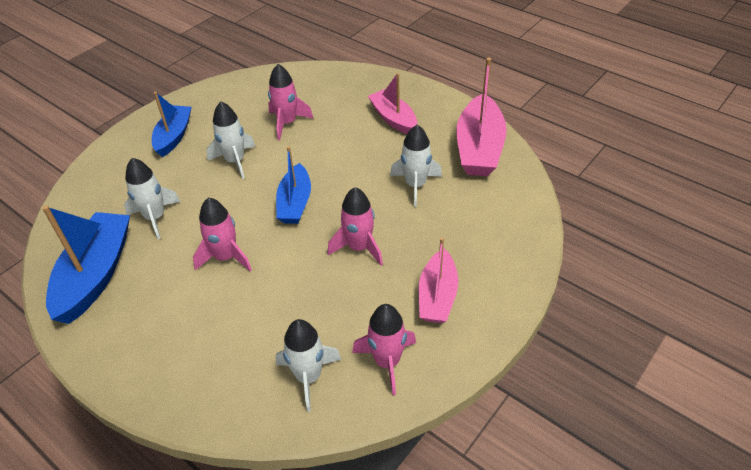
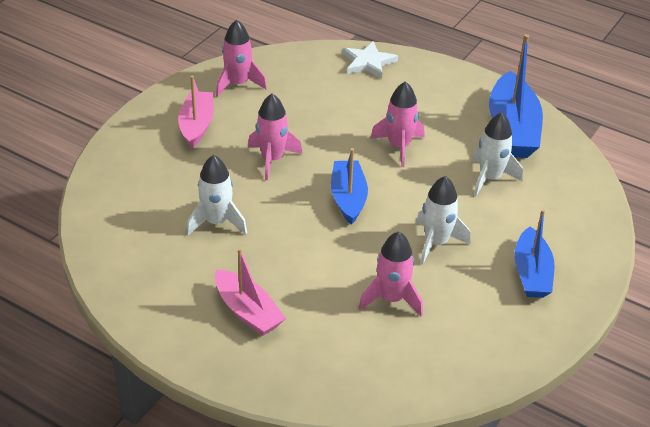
camera: 170 degrees right, 5 degrees down
white rocket [276,319,342,412] -> none
pink boat [456,58,507,176] -> none
none -> white star [342,41,398,78]

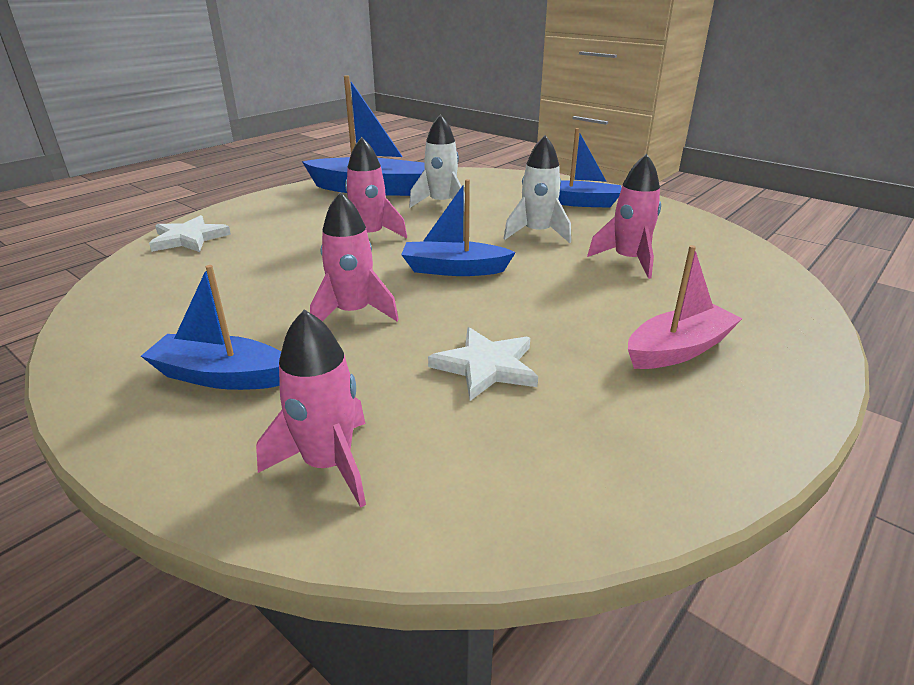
camera: 80 degrees left, 10 degrees down
pink boat [178,76,214,148] -> blue boat [141,265,281,390]
white rocket [187,155,247,235] -> white star [428,327,538,401]
pink rocket [216,20,267,97] -> pink rocket moved to [256,309,366,508]

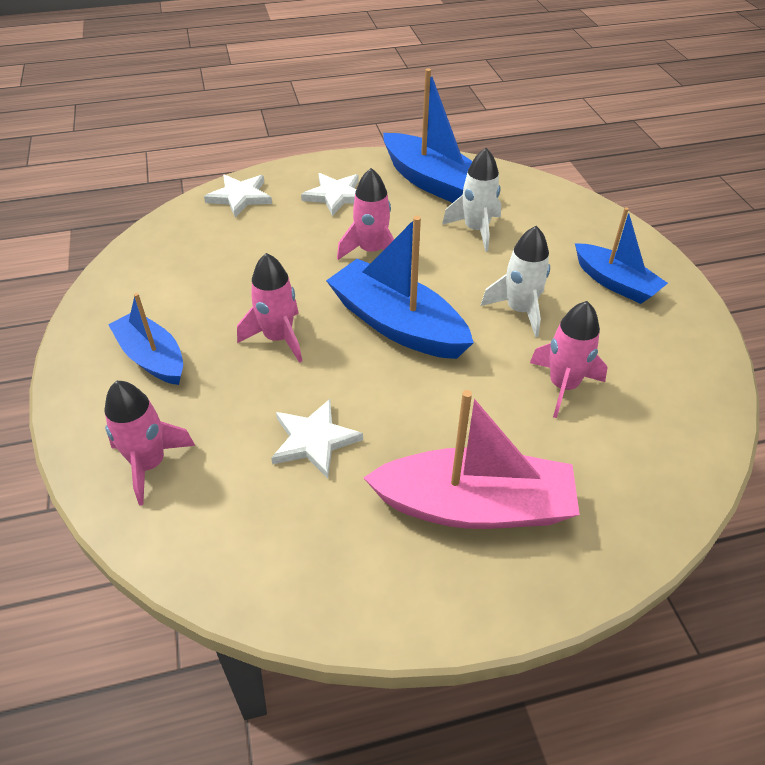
camera: 35 degrees right, 15 degrees up
blue boat [401,179,516,276] -> blue boat [326,216,474,359], size x1.55
pink boat [628,245,743,369] -> pink boat [363,390,580,529], size x1.55
none -> white star [301,173,359,216]

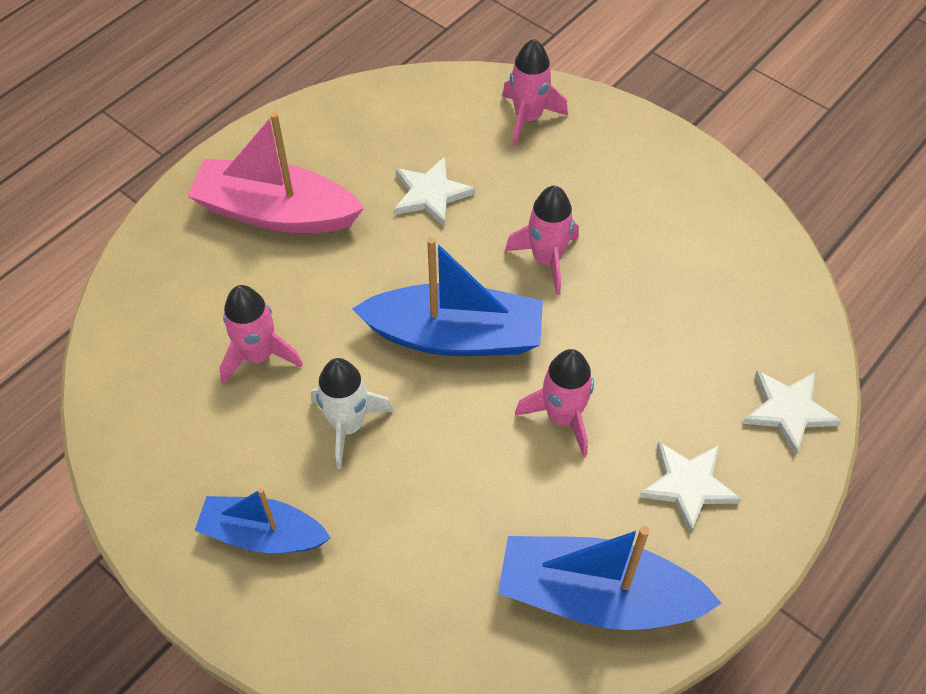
camera: 145 degrees right, 10 degrees up
blue boat [108,293,183,385] -> none
pink boat [363,390,580,529] -> pink boat turned 45 degrees clockwise [187,112,364,233]
white rocket [442,148,501,252] -> none

